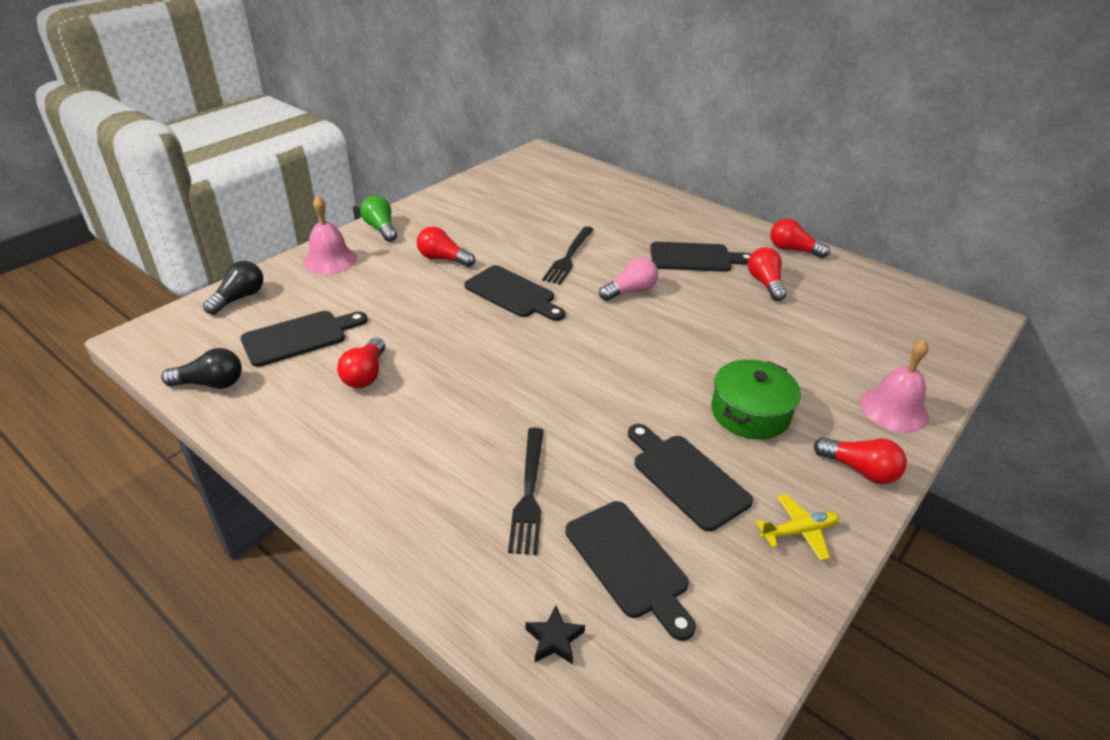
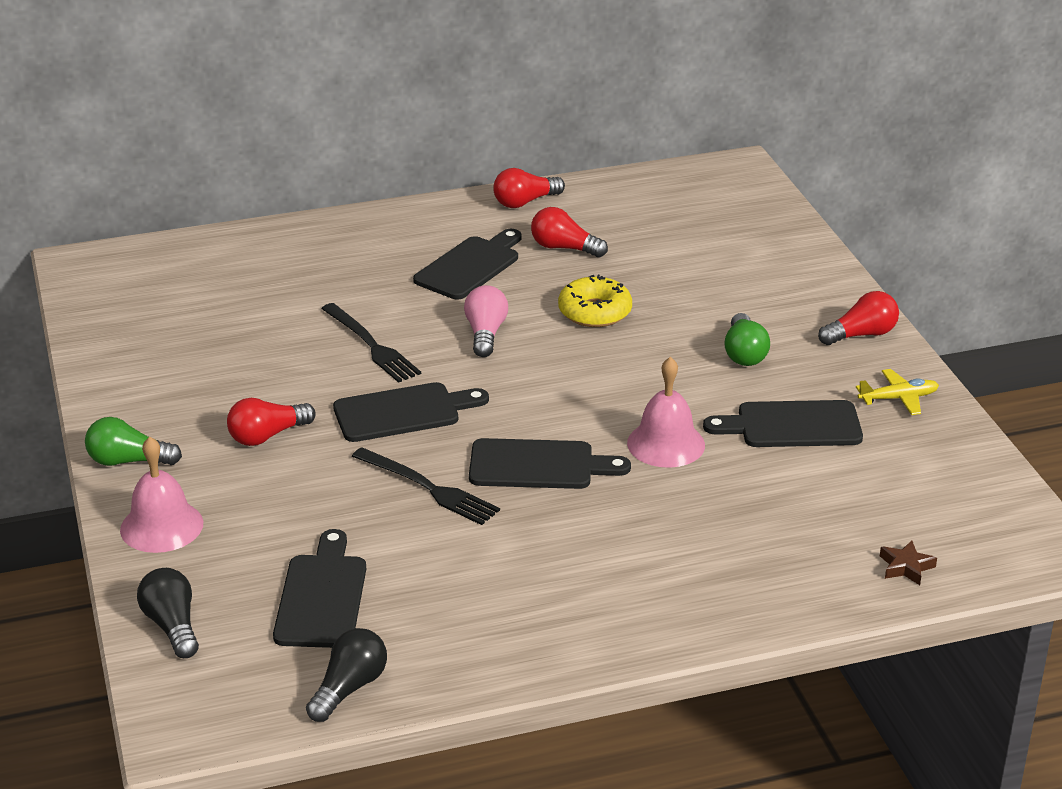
camera: 55 degrees left, 5 degrees down
red light bulb [337,338,385,388] -> none
black fork [508,428,544,555] -> black fork moved to [352,447,500,525]
black star [525,606,585,664] -> brown star [880,541,937,585]
black cutting board [565,501,696,641] -> black cutting board moved to [469,438,631,489]
green pot [711,360,801,440] -> green light bulb [724,313,770,366]
yellow plane [756,494,839,561] -> yellow plane turned 60 degrees clockwise [856,369,939,415]
pink bell [860,340,929,433] -> pink bell moved to [627,357,705,468]
none -> yellow donut [558,275,632,327]

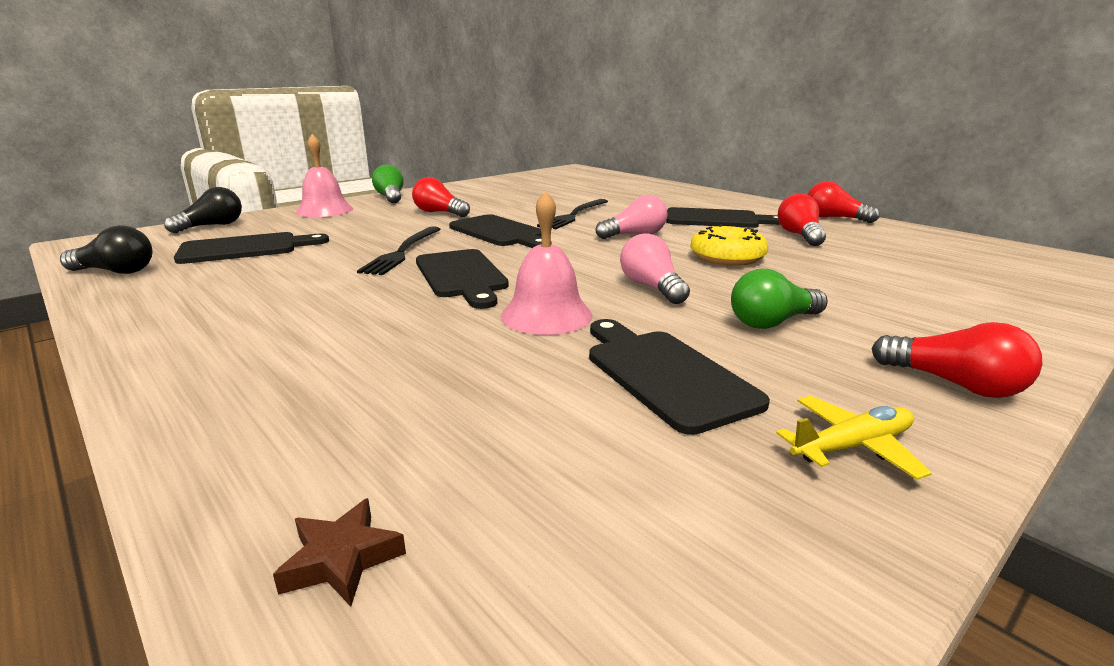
camera: 65 degrees right, 10 degrees down
yellow plane [856,369,939,415] -> yellow plane turned 75 degrees counterclockwise [776,395,932,480]
none -> pink light bulb [620,233,690,304]

